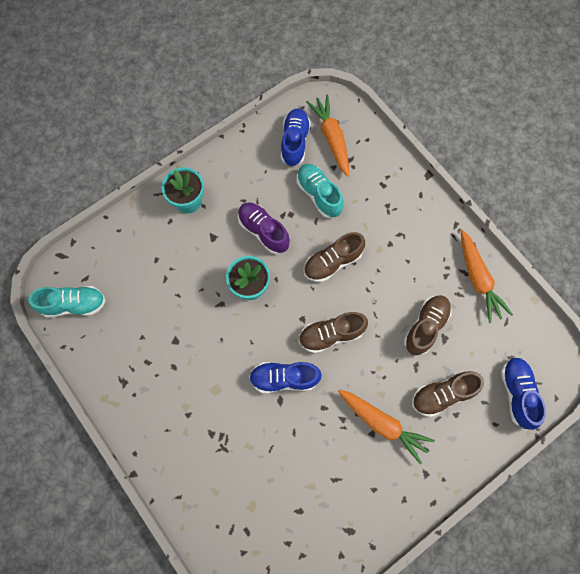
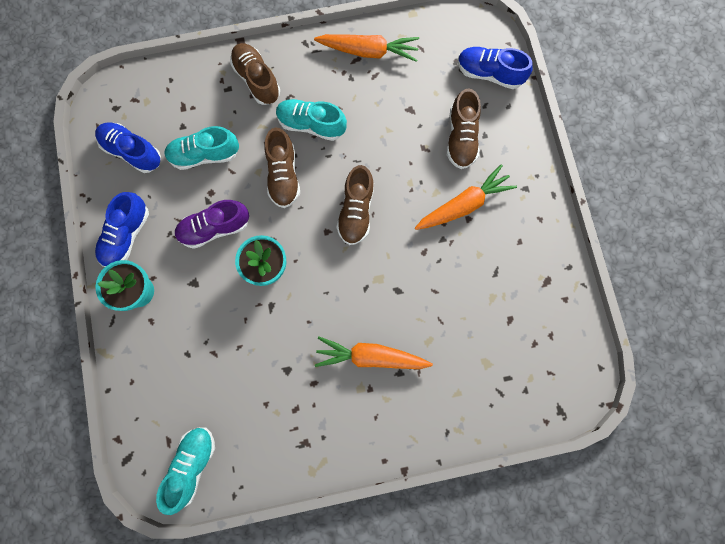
camera: 65 degrees left, 5 degrees up
blue shoe [249,362,322,393] -> blue shoe moved to [95,192,149,267]
orange carrot [306,94,349,177] -> orange carrot moved to [315,337,433,369]
brown shoe [404,295,452,355] -> brown shoe moved to [230,43,280,105]
none -> turquoise shoe [276,99,347,141]

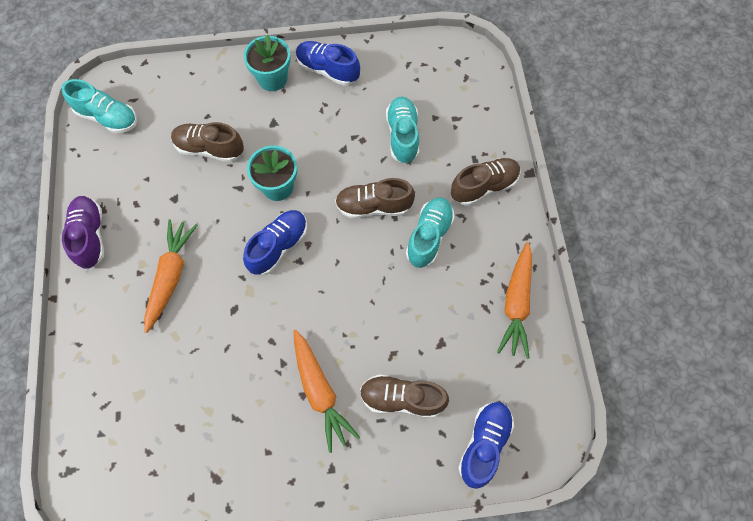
camera: 95 degrees right, 10 degrees down
blue shoe [95,122,161,173] -> blue shoe moved to [243,210,307,275]
purple shoe [175,200,249,249] -> purple shoe moved to [62,196,104,269]
brown shoe [336,165,374,245] -> brown shoe moved to [171,122,244,162]

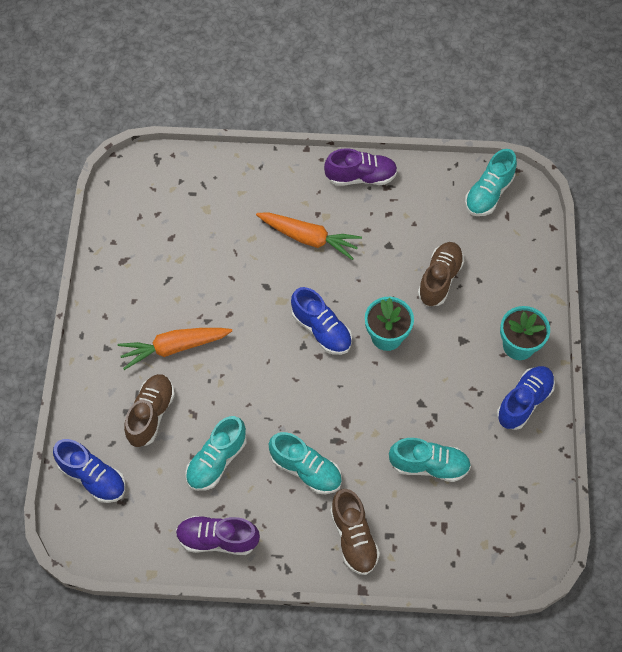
camera: 100 degrees right, 5 degrees down
brown shoe [335,178,415,219] -> none
orange carrot [497,242,532,359] -> purple shoe [176,516,260,555]
none -> turquoise shoe [185,416,246,491]

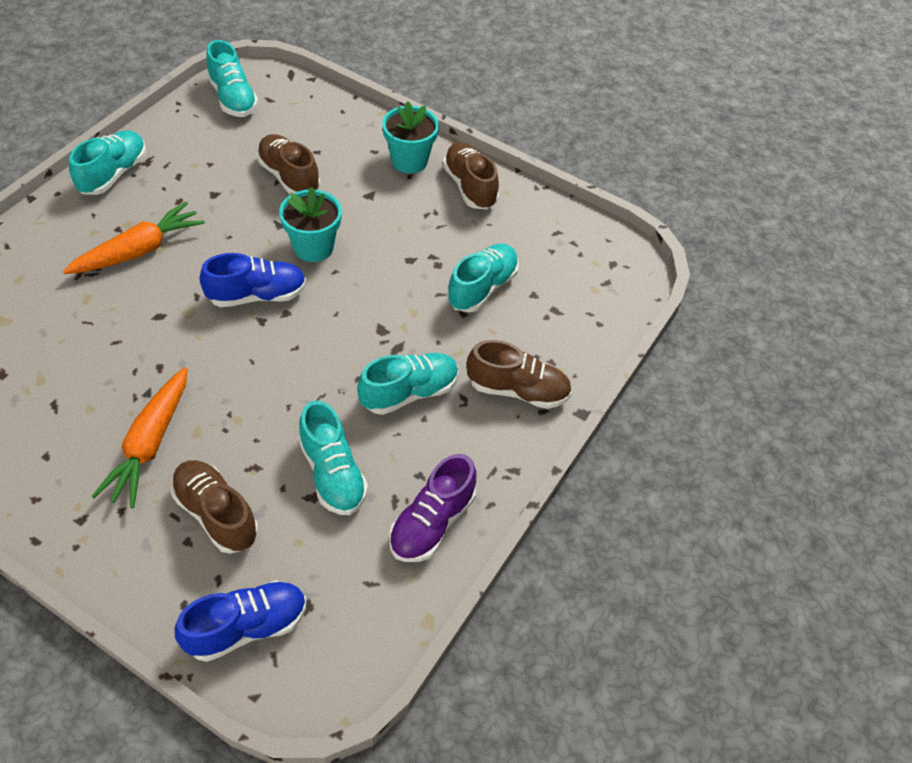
camera: 65 degrees left, 10 degrees down
purple shoe [324,148,398,186] -> turquoise shoe [69,130,146,195]
blue shoe [497,366,555,430] -> brown shoe [443,142,499,209]

